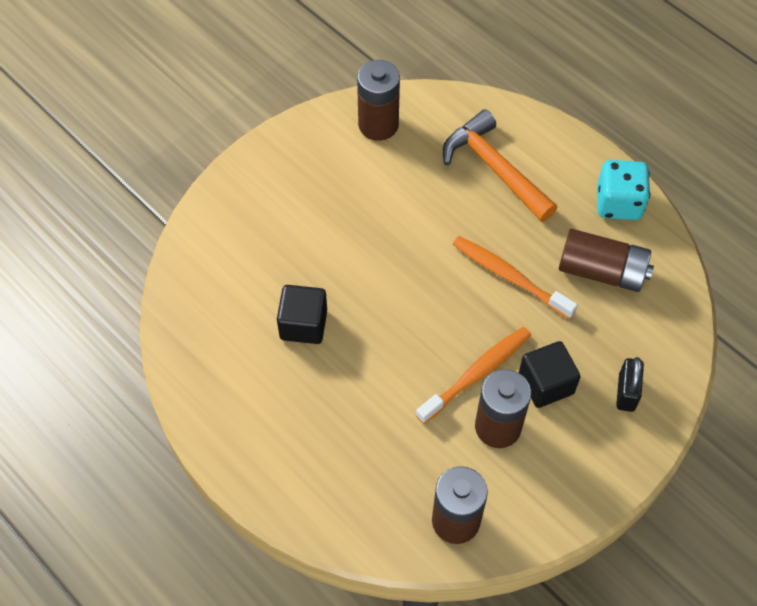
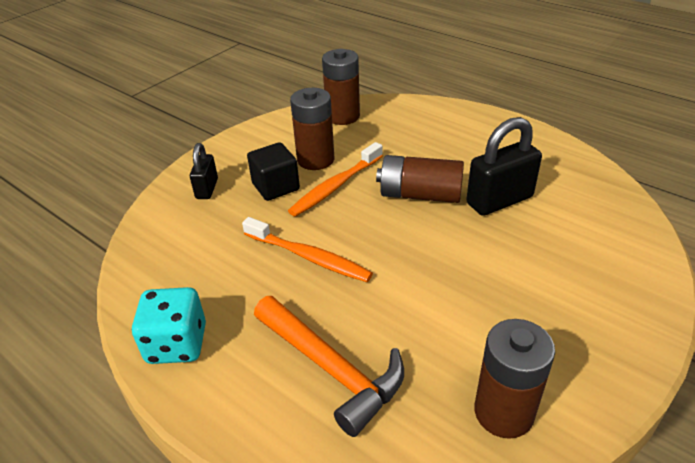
camera: 175 degrees right, 20 degrees down
black cube [277,285,327,344] -> black padlock [466,117,542,216]
brown battery [558,229,654,292] -> brown battery moved to [376,155,464,203]

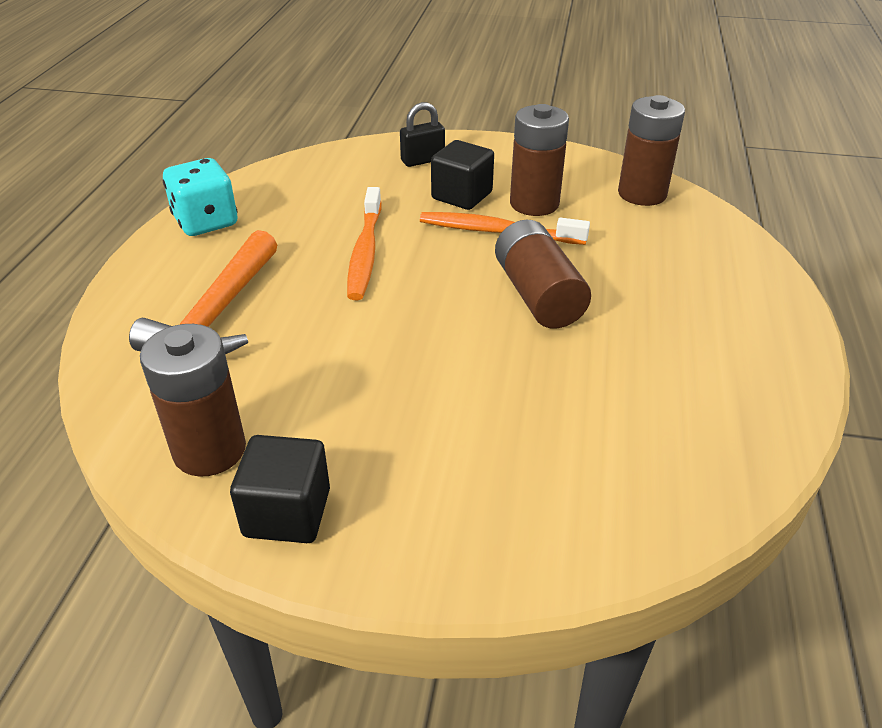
camera: 60 degrees right, 0 degrees up
black padlock [466,117,542,216] -> none
none -> black cube [230,435,330,543]

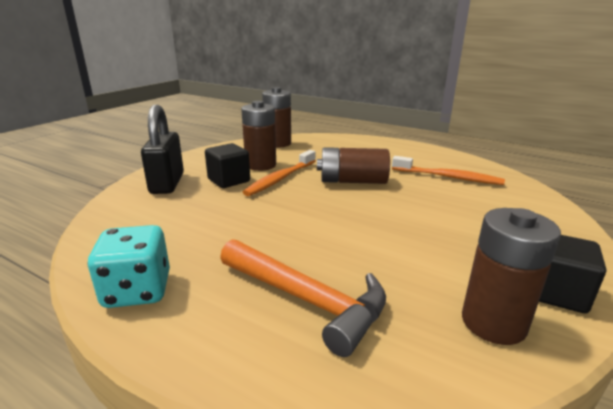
camera: 70 degrees left, 15 degrees down
orange toothbrush [347,187,381,300] -> orange toothbrush moved to [392,156,505,185]
black padlock [400,102,445,167] -> black padlock [141,105,184,194], size x1.71

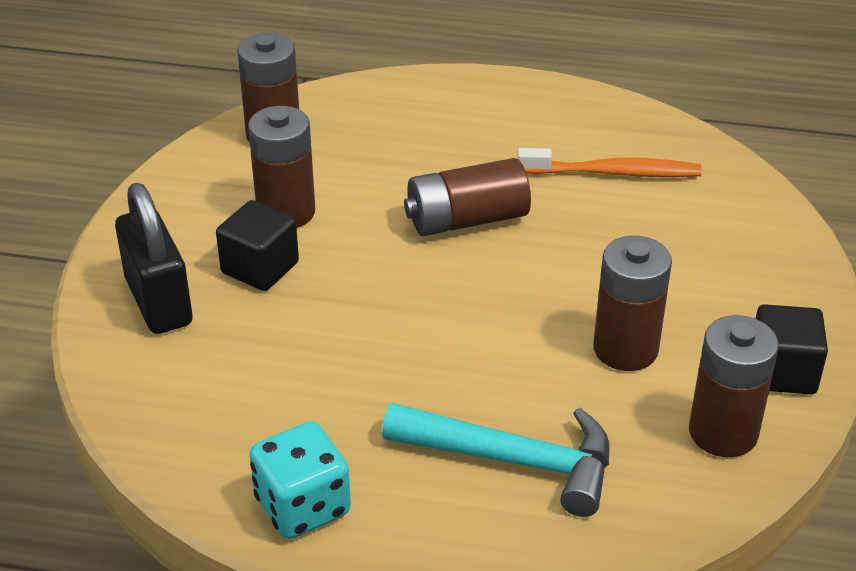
camera: 20 degrees left, 15 degrees up
orange hammer [220,239,386,357] -> turquoise hammer [382,403,609,517]
orange toothbrush [243,150,316,196] -> none
none -> brown battery [593,236,672,371]

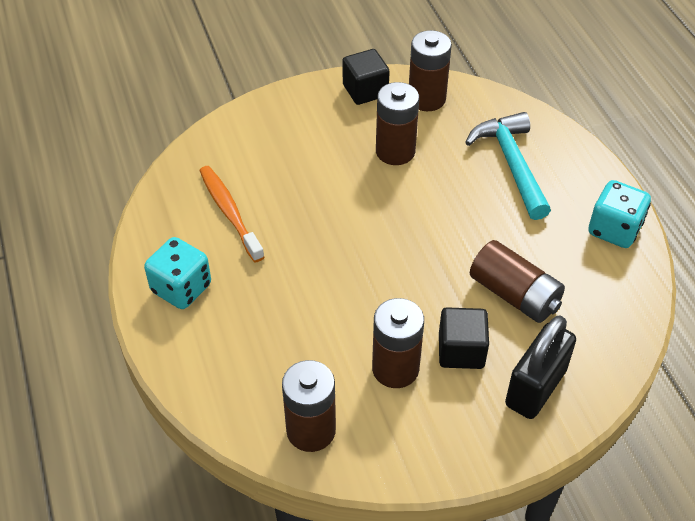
camera: 120 degrees left, 10 degrees up
brown battery [404,158,531,236] -> brown battery moved to [470,240,565,323]
none -> turquoise dice [144,237,211,309]

